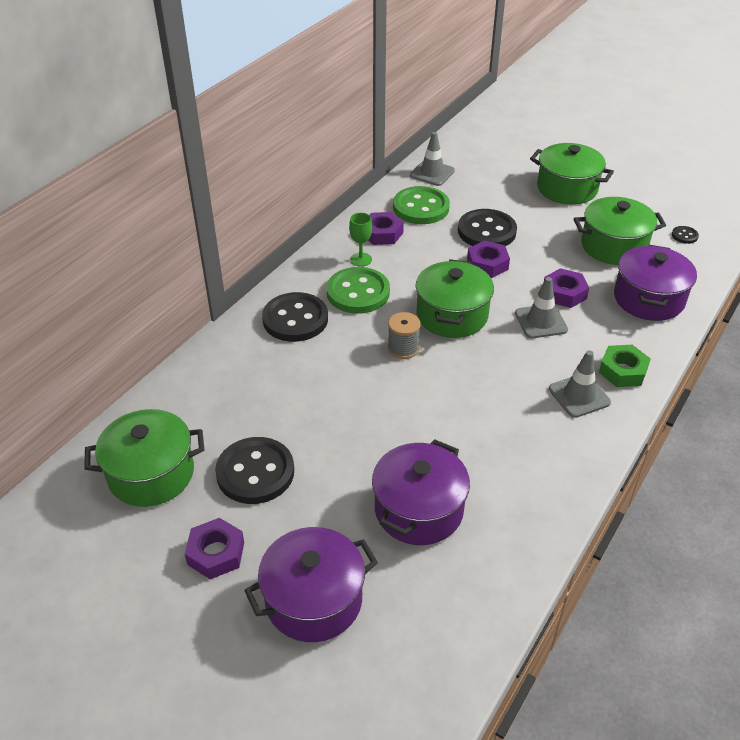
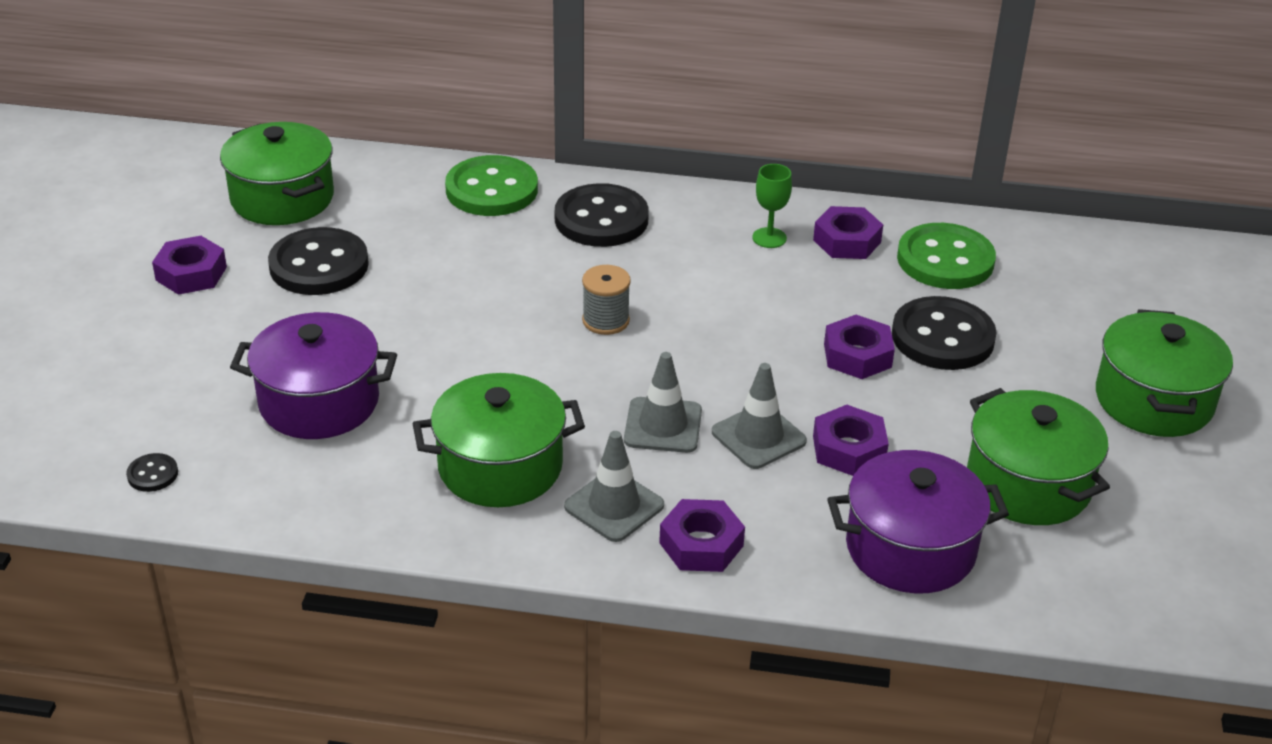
camera: 65 degrees right, 5 degrees down
purple pot [244,527,378,642] -> none
green button [326,267,390,314] -> green button moved to [445,155,538,216]
grey traffic cone [410,132,455,186] -> grey traffic cone moved to [624,352,702,453]
green pot [415,259,494,338] -> green pot moved to [412,373,585,507]
green nut [599,345,651,387] -> purple nut [659,499,745,572]
black button [672,226,699,244] -> black button moved to [126,453,178,492]

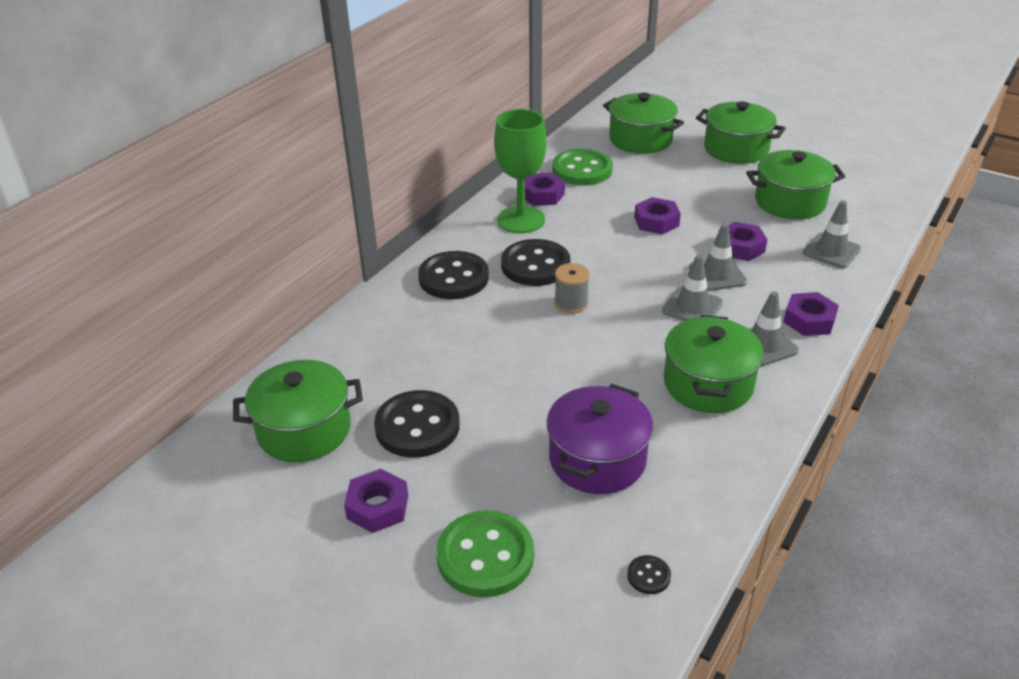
camera: 65 degrees left, 0 degrees up
green button [445,155,538,216] -> green button moved to [436,510,534,597]
green goblet [752,164,792,248] -> green goblet [494,109,547,233], size x2.07
purple pot [827,450,1009,593] -> grey traffic cone [803,201,861,268]
black button [892,296,997,370] -> black button moved to [501,239,570,286]
none -> green pot [603,93,684,154]

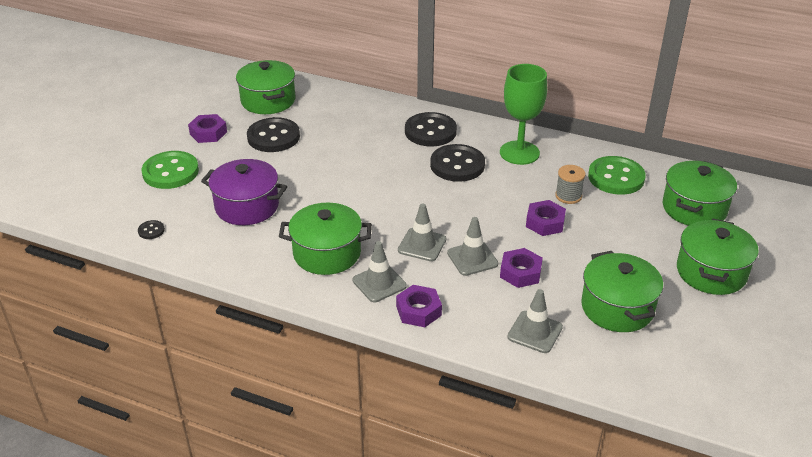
camera: 80 degrees right, 0 degrees up
purple nut [525,173,565,206] -> none
grey spool [554,263,590,314] -> grey spool moved to [555,165,586,204]

